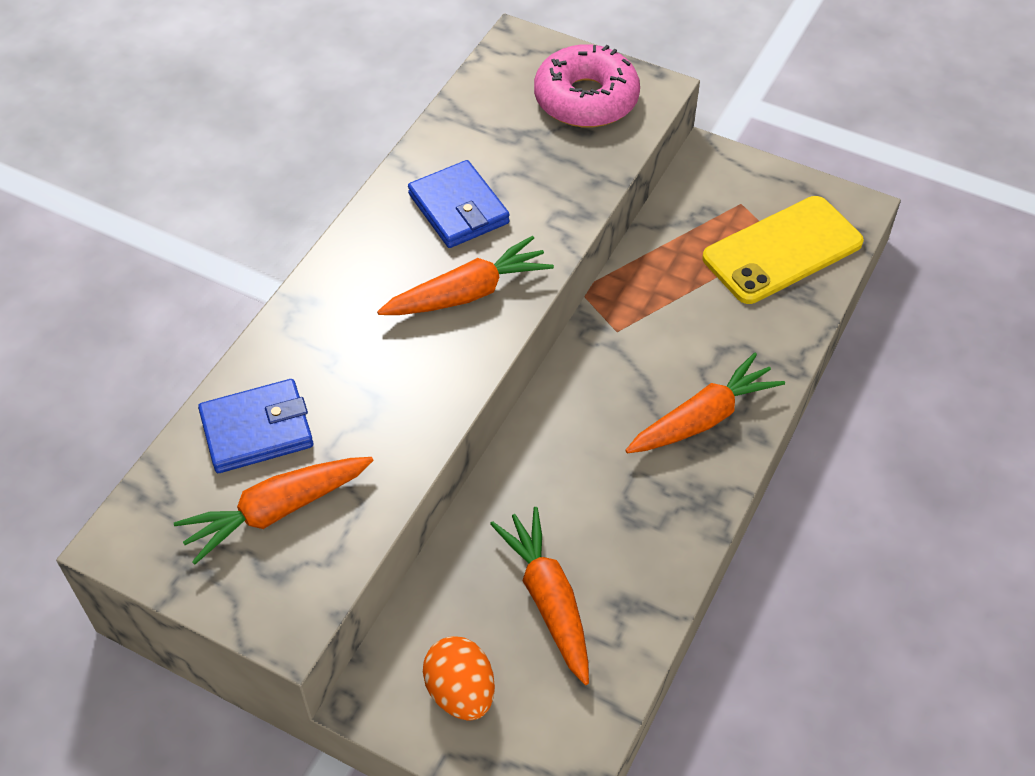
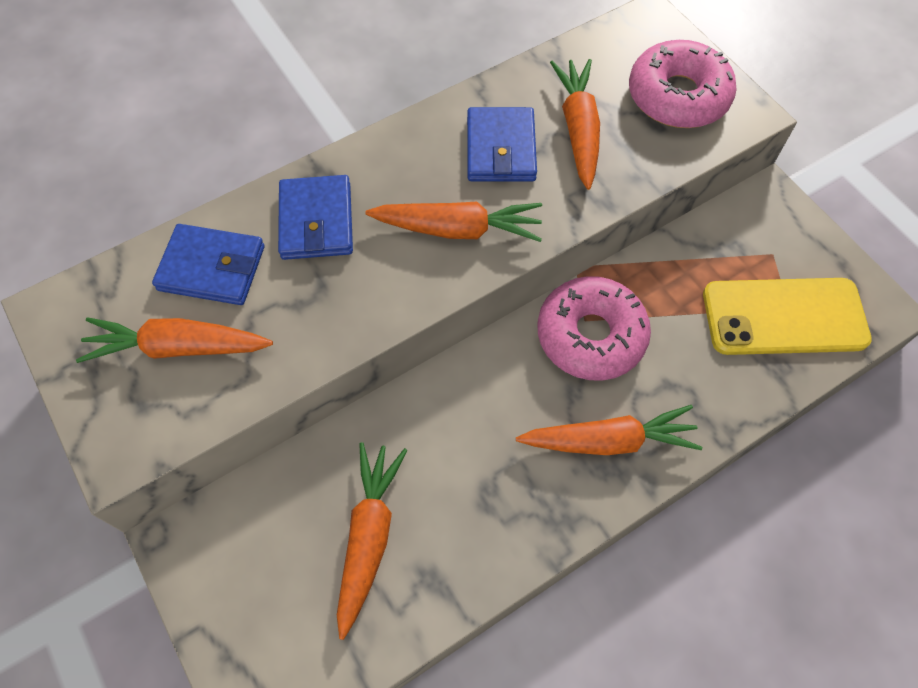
camera: 30 degrees right, 10 degrees up
orange egg [423,636,495,721] -> none
none -> blue wallet [278,175,353,260]
none -> pink donut [538,276,651,381]
none -> orange carrot [550,59,600,190]

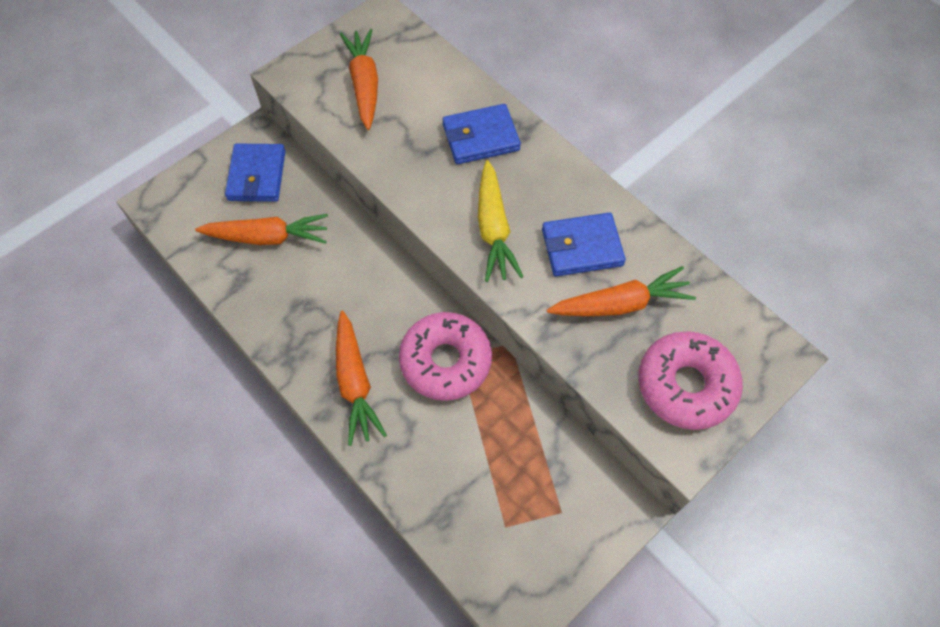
camera: 80 degrees right, 0 degrees up
blue wallet [152,224,265,305] -> blue wallet moved to [225,143,286,202]
orange carrot [365,202,542,242] -> yellow carrot [478,160,523,282]
yellow phone [703,278,872,355] -> none

